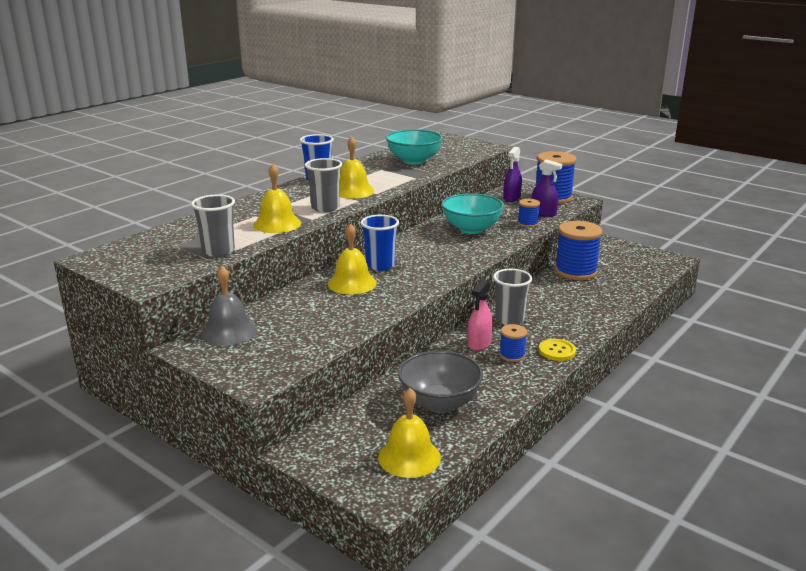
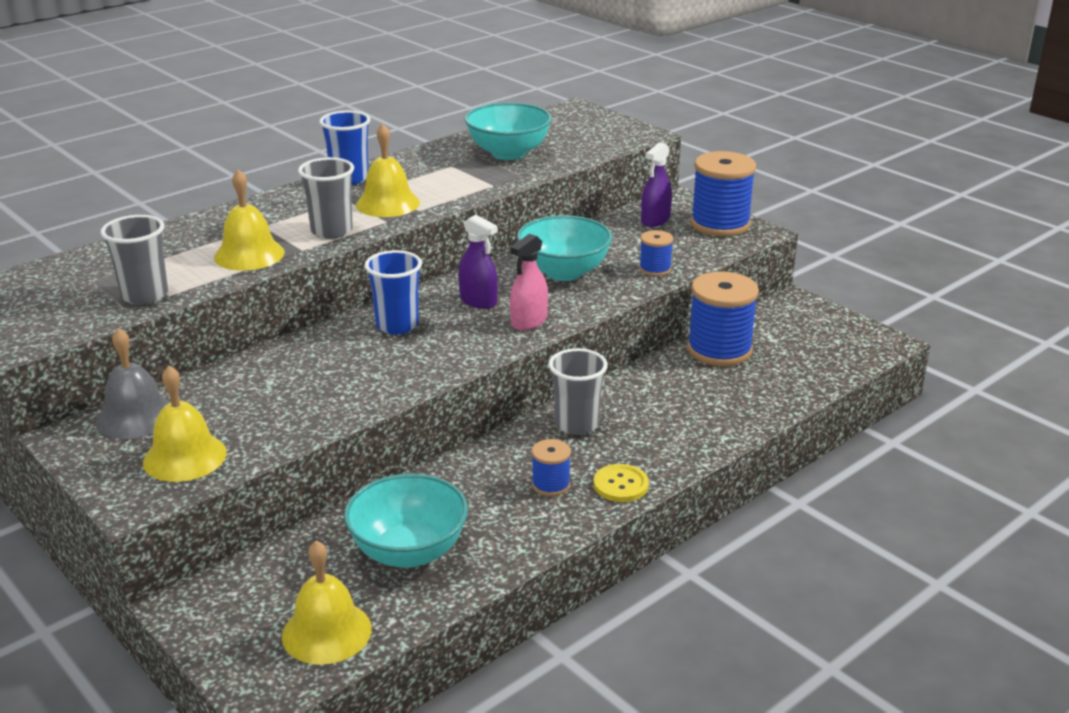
camera: 10 degrees right, 5 degrees up
yellow bell [328,223,377,295] -> yellow bell moved to [143,365,227,482]
grey bowl [398,351,483,413] -> turquoise bowl [344,474,468,568]
pink spray bottle [468,280,493,351] -> pink spray bottle moved to [510,234,548,330]
purple spray bottle [531,160,562,217] -> purple spray bottle moved to [458,215,498,309]

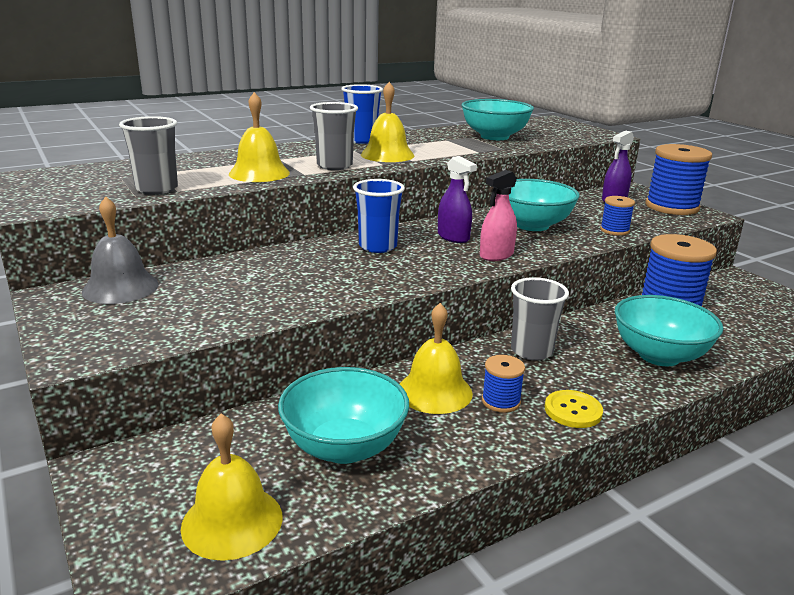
camera: 10 degrees right, 5 degrees down
yellow bell [143,365,227,482] -> yellow bell moved to [400,303,473,414]
none -> turquoise bowl [615,295,723,366]

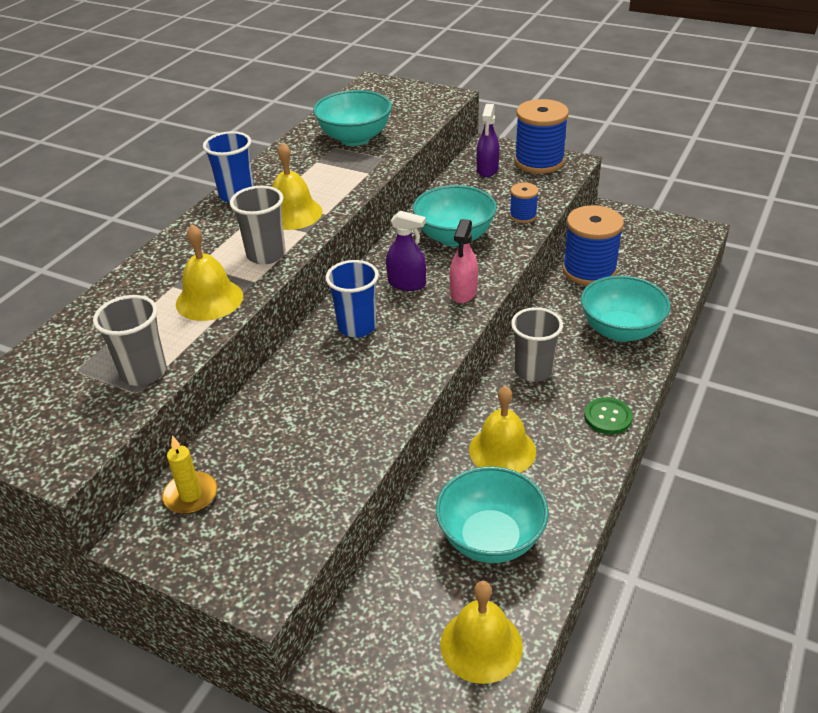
camera: 30 degrees left, 15 degrees up
grey bell [82,196,159,304] -> yellow candle [162,435,217,514]
blue spool [482,355,525,413] -> none
yellow button [545,390,603,428] -> green button [584,397,633,434]

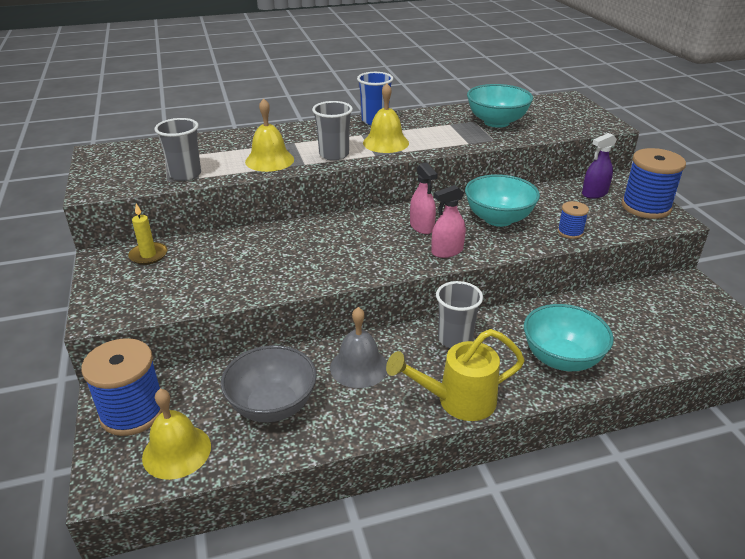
camera: 45 degrees right, 5 degrees down
blue cup [325,260,379,337] -> none
purple spray bottle [386,211,426,291] -> pink spray bottle [410,162,437,234]
turquoise bowl [436,466,549,563] -> grey bowl [221,345,317,422]
yellow bell [469,386,536,473] -> grey bell [330,307,387,388]
blue spool [562,205,624,286] -> blue spool moved to [81,338,162,436]
green button [584,397,633,434] -> yellow watering can [386,329,525,421]

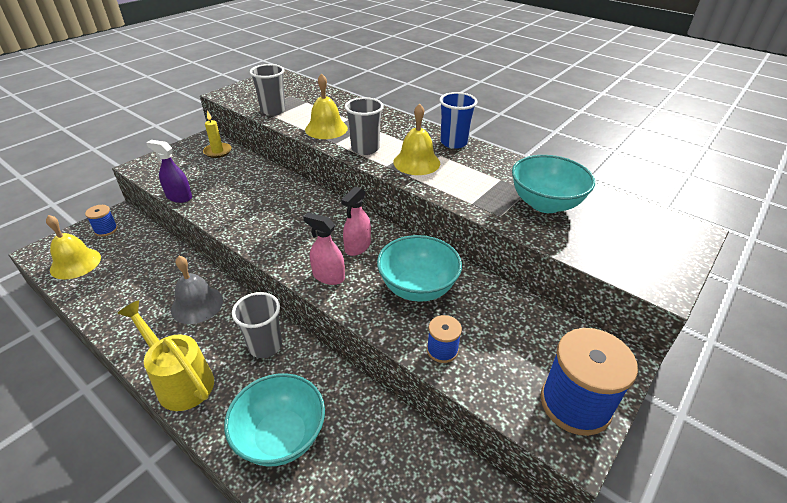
camera: 55 degrees right, 5 degrees up
blue spool [81,338,162,436] -> blue spool [85,205,118,237], size x0.50
grey bowl [221,345,317,422] -> none
purple spray bottle [582,133,617,199] -> purple spray bottle moved to [146,140,192,203]

